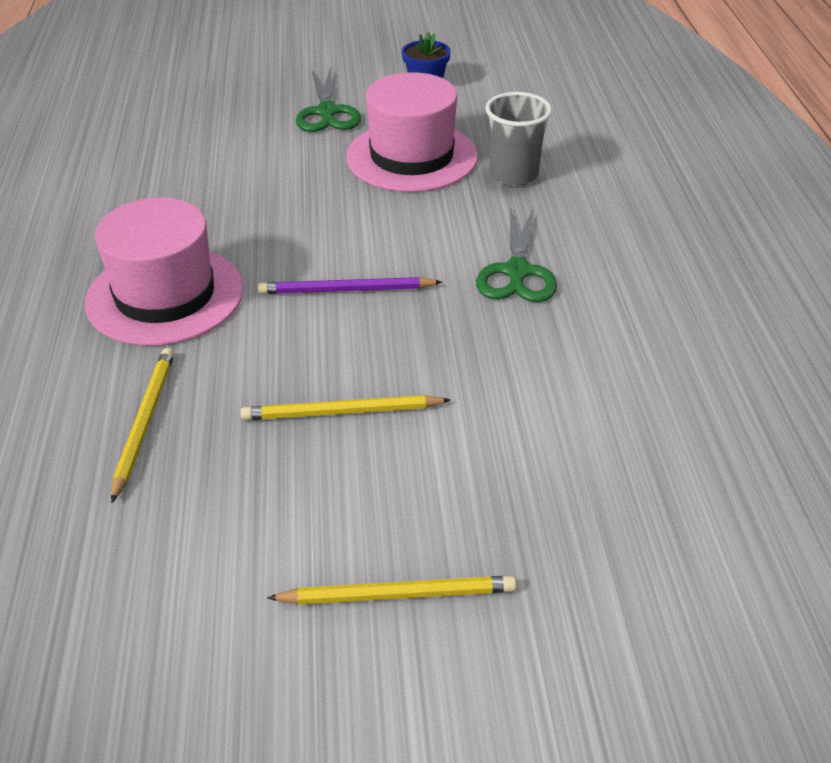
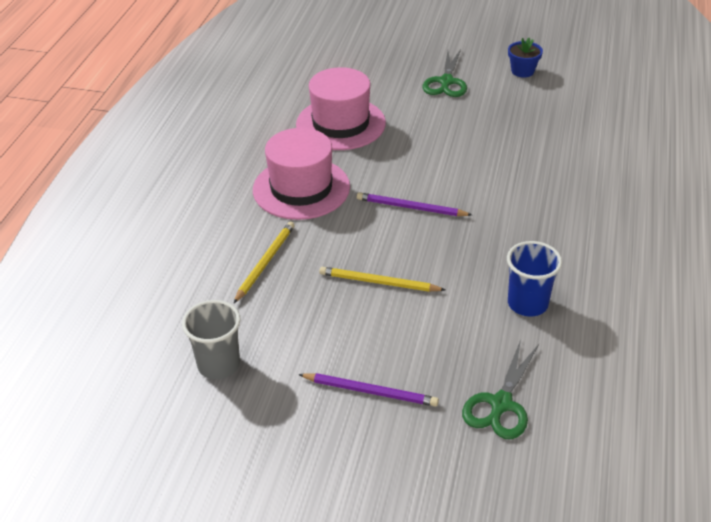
camera: 20 degrees right, 0 degrees up
yellow pencil [267,576,517,605] -> purple pencil [298,373,439,407]
pink hat [346,72,478,192] -> pink hat moved to [296,67,386,150]
green scissors [476,207,557,302] -> green scissors moved to [462,340,539,439]
grey cup [485,92,552,186] -> grey cup moved to [182,300,241,379]
none -> blue cup [507,241,562,317]

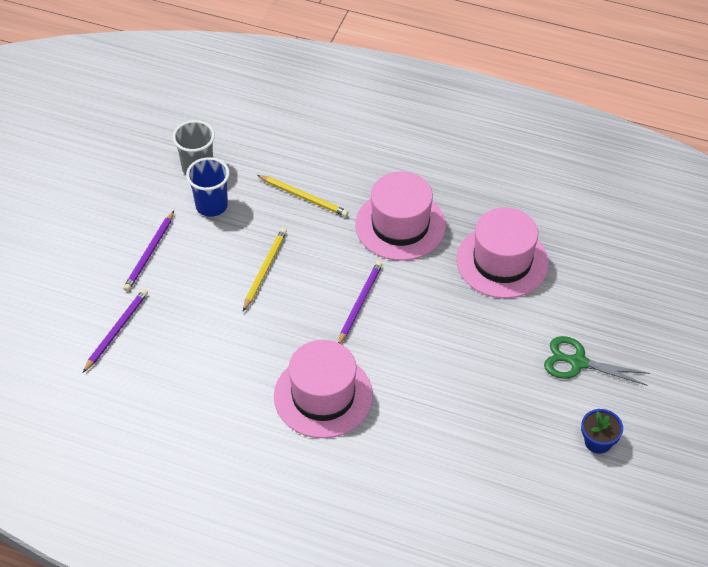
camera: 95 degrees right, 10 degrees up
green scissors [462,340,539,439] -> purple pencil [83,289,148,373]
blue cup [507,241,562,317] -> blue cup moved to [186,157,229,217]
none -> pink hat [274,340,373,438]

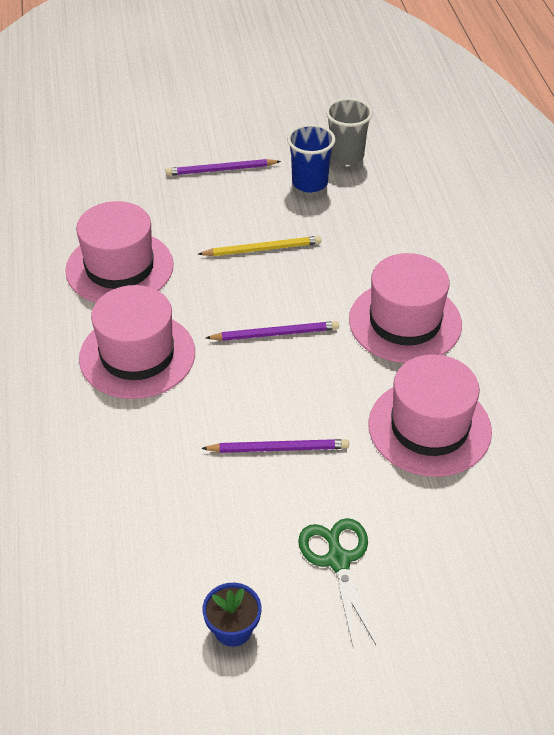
camera: 60 degrees right, 5 degrees down
purple pencil [83,289,148,373] -> purple pencil moved to [201,439,349,453]
yellow pencil [257,175,348,217] -> none
none -> pink hat [65,201,174,303]

